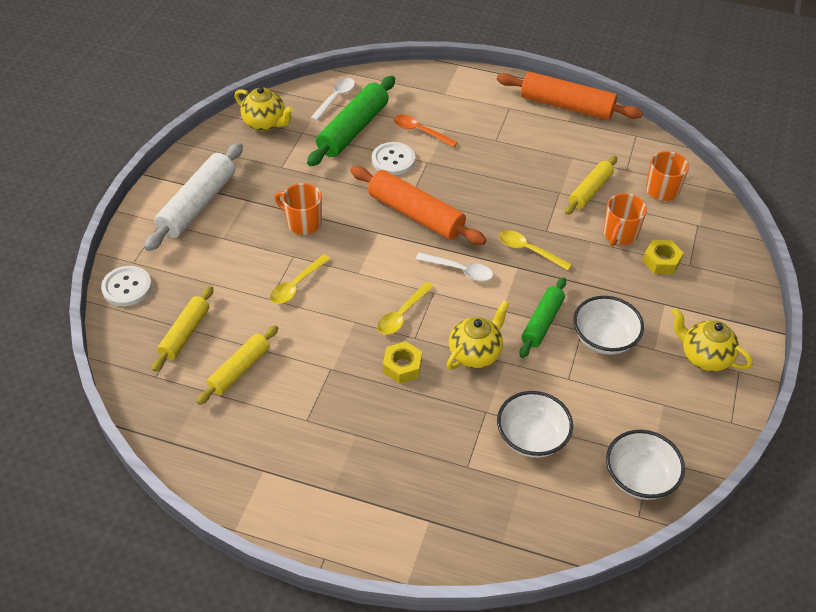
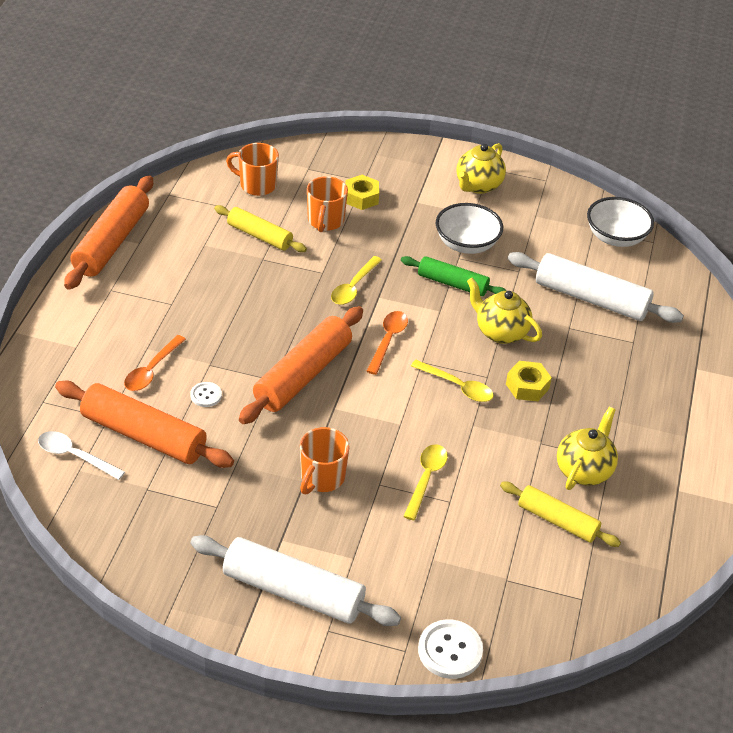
camera: 95 degrees left, 5 degrees down
yellow rolling pin [152,286,213,372] -> none
yellow teapot [235,87,294,131] -> yellow teapot moved to [557,407,618,490]
yellow spoon [270,254,330,304] -> yellow spoon turned 105 degrees counterclockwise [403,444,448,520]
green rolling pin [307,76,395,166] -> orange rolling pin [55,381,234,468]
white button [372,142,415,175] -> white button [190,382,222,407], size x0.56
white spoon [416,253,493,281] -> orange spoon [367,311,408,375]
white bowl [497,391,573,458] -> white rolling pin [508,252,684,323]
orange mug [603,193,647,246] -> orange mug turned 75 degrees clockwise [307,176,348,232]

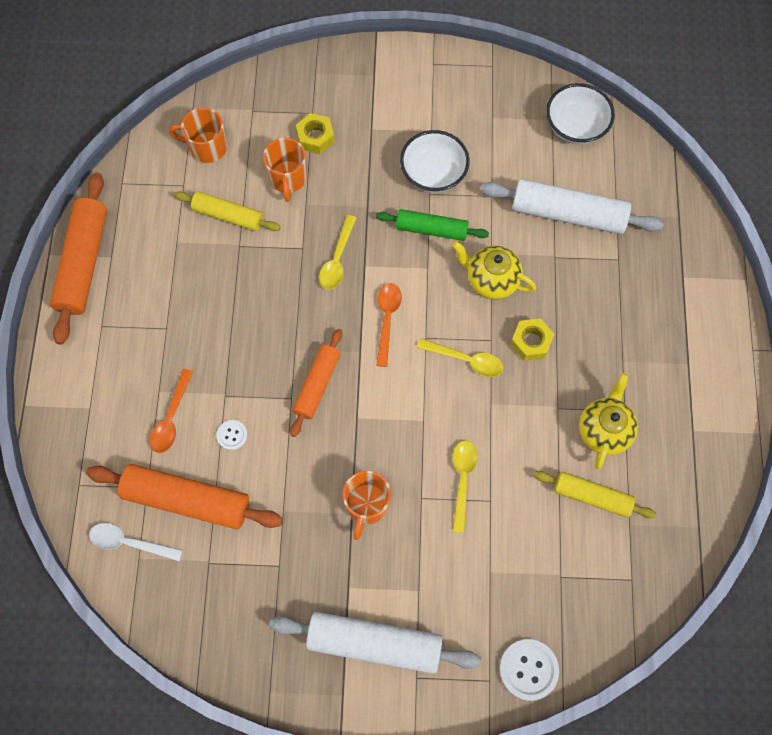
camera: 10 degrees left, 25 degrees up
orange rolling pin [239,306,363,424] -> orange rolling pin [290,329,342,437], size x0.62
yellow teapot [457,143,506,194] -> none

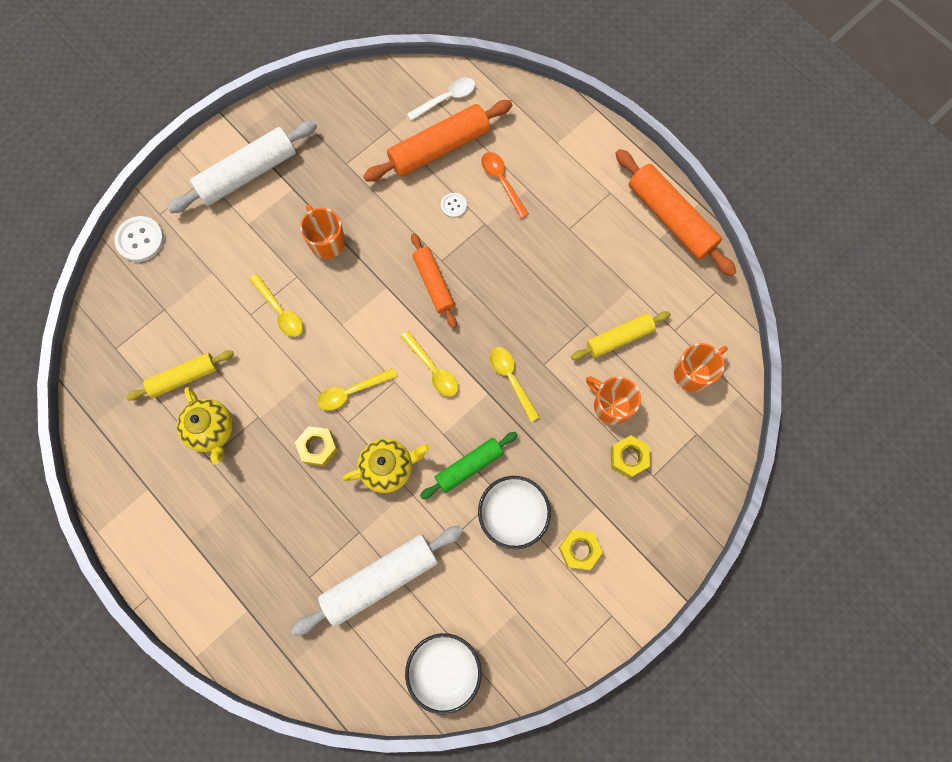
camera: 135 degrees right, 5 degrees up
orange spoon [376,283,402,367] -> yellow spoon [400,331,458,397]
none -> yellow nut [559,530,603,570]

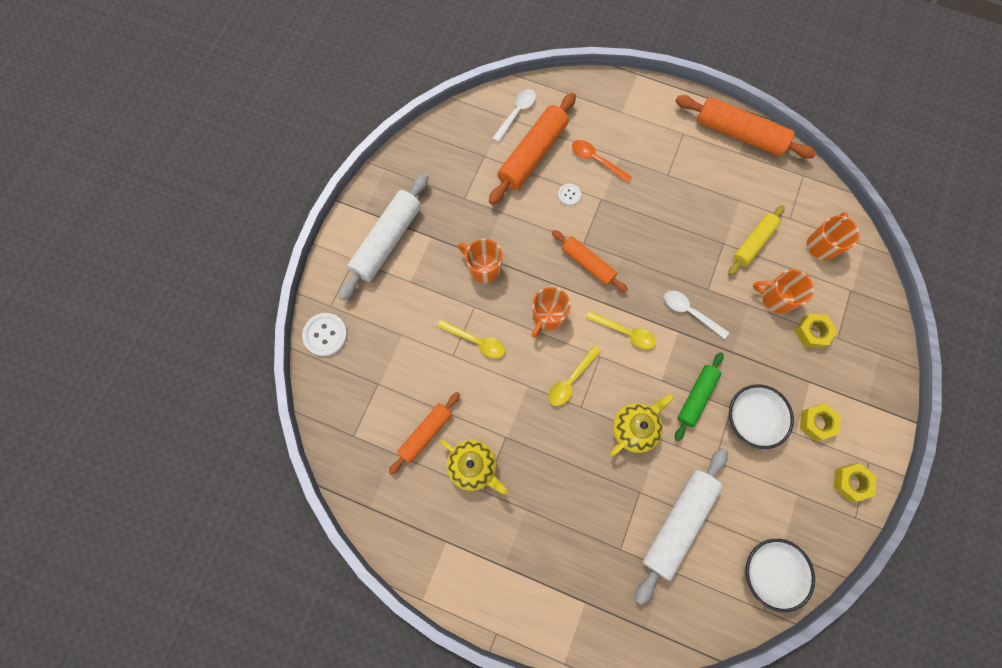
camera: 25 degrees left, 0 degrees up
yellow rolling pin [126,351,234,401] -> orange rolling pin [388,392,460,475]
yellow nut [295,426,338,466] -> yellow nut moved to [834,463,876,502]
yellow spoon [489,347,540,422] -> white spoon [664,290,729,339]
none -> orange mug [531,287,571,338]

